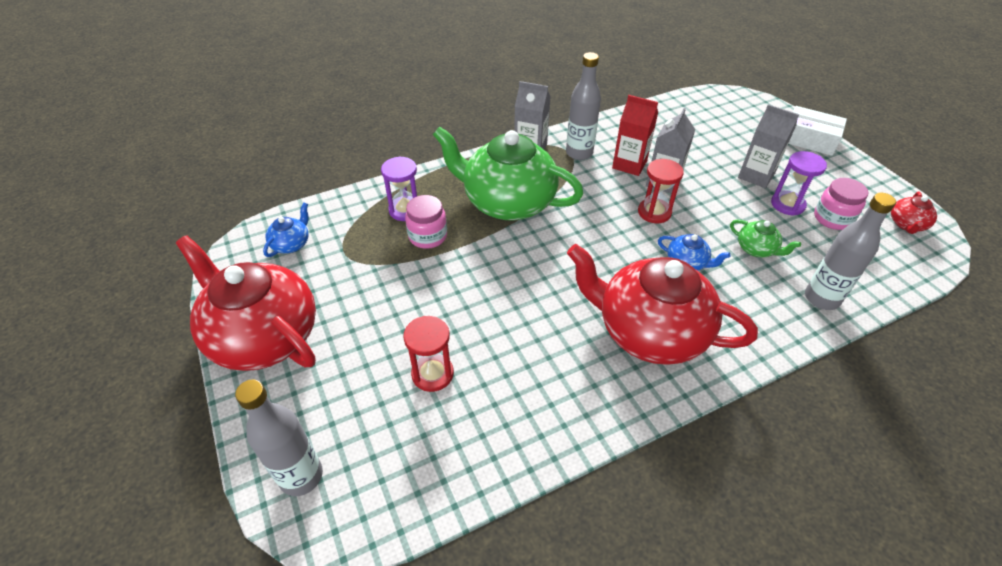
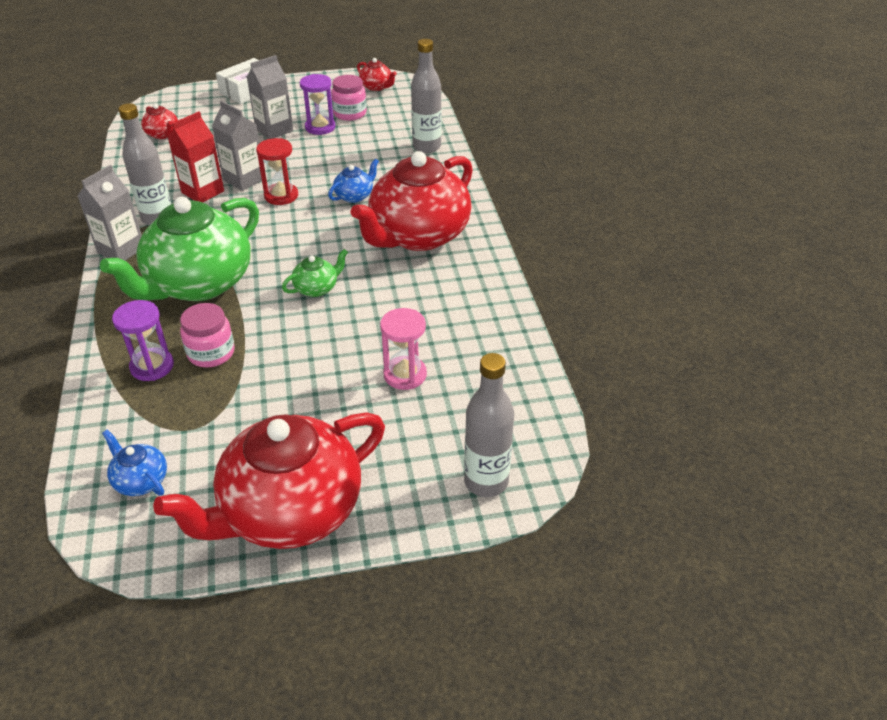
camera: 75 degrees left, 5 degrees down
red hourglass [403,316,454,392] -> pink hourglass [380,308,427,390]
green teapot [730,220,801,257] -> green teapot moved to [282,249,348,297]
none -> red teapot [141,104,178,139]

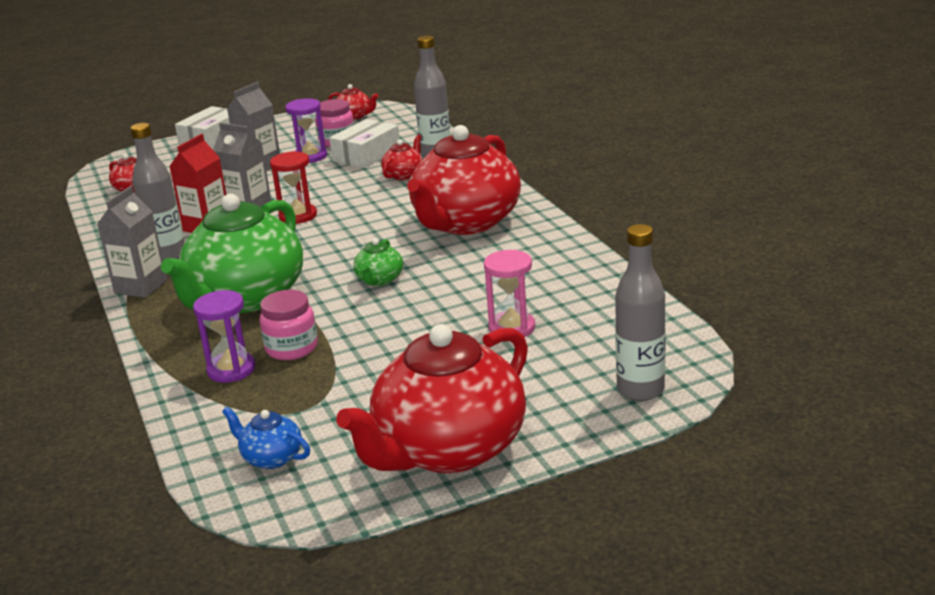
camera: 10 degrees left, 15 degrees down
green teapot [282,249,348,297] -> green teapot turned 150 degrees clockwise [353,238,403,286]
blue teapot [328,159,379,203] -> none
none -> white box [329,119,400,168]
none -> red teapot [381,135,423,180]

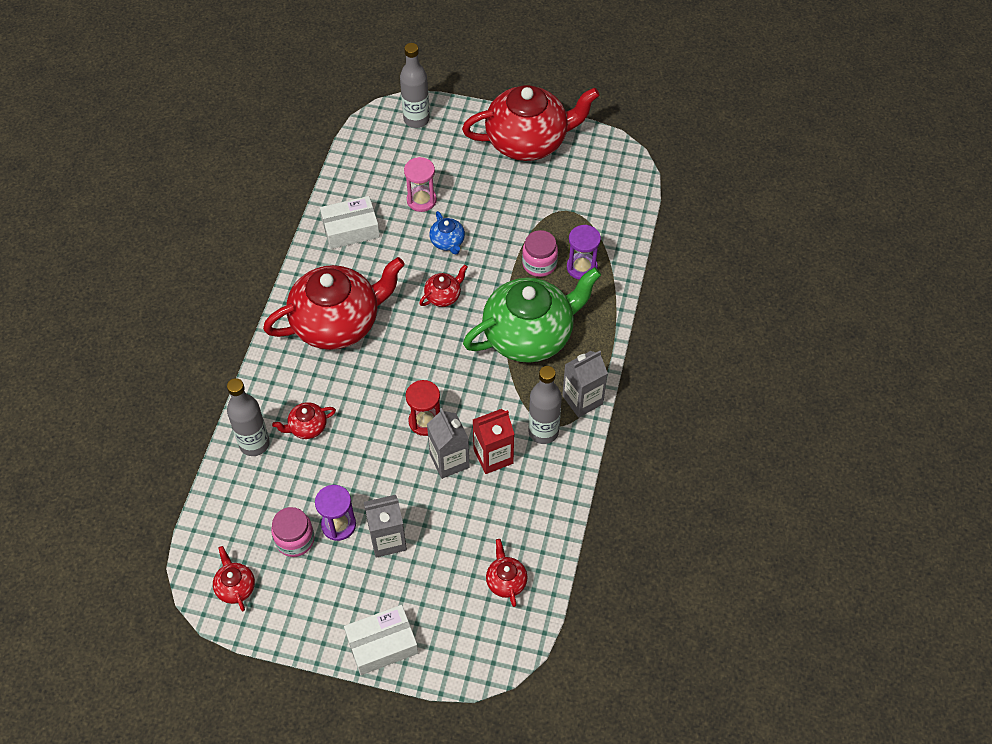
camera: 145 degrees left, 30 degrees up
blue teapot [222,407,310,469] -> blue teapot moved to [429,211,465,255]
white box [329,119,400,168] -> white box moved to [320,196,380,249]
green teapot [353,238,403,286] -> red teapot [419,265,468,307]

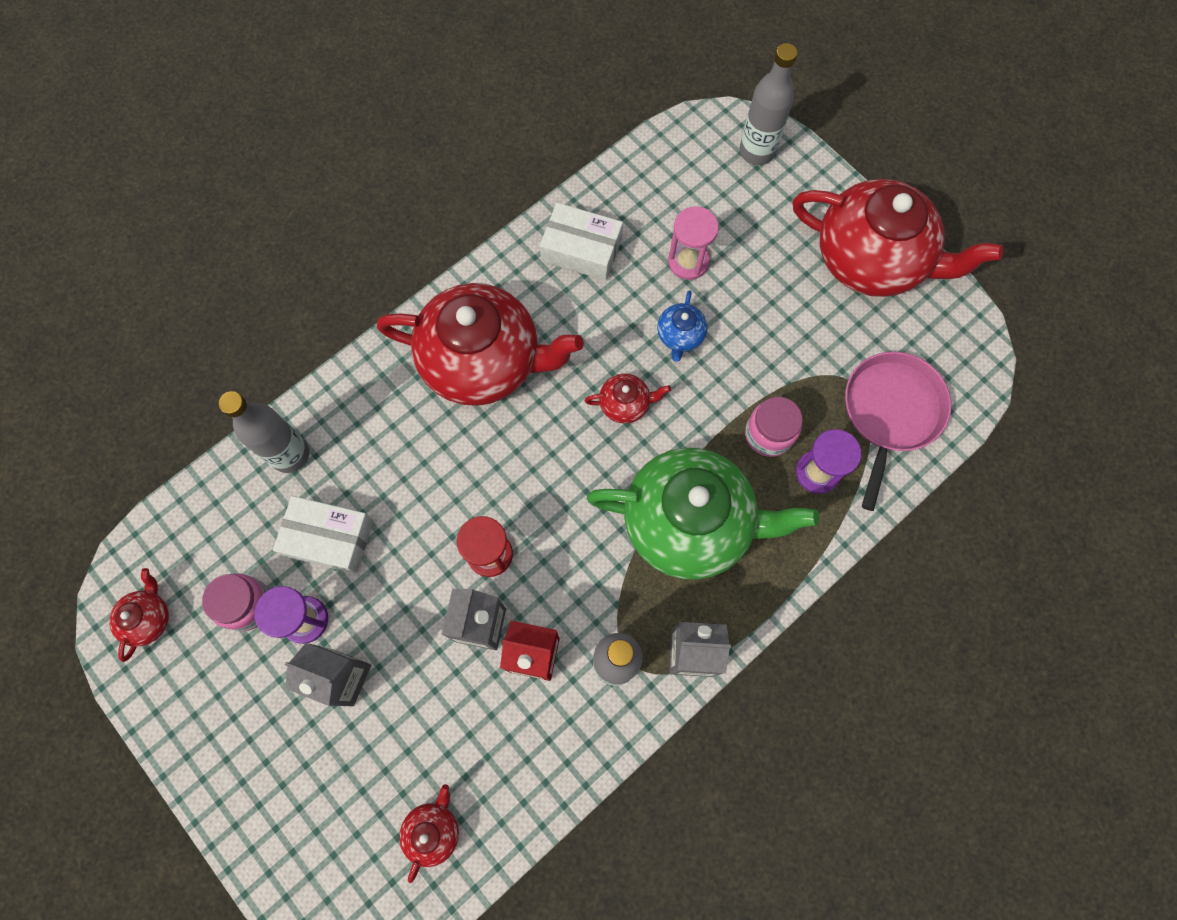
camera: 35 degrees right, 15 degrees up
red teapot [272,402,336,439] -> none
white box [344,605,418,675] -> white box moved to [273,496,373,574]
none -> pink pan [845,352,951,511]

